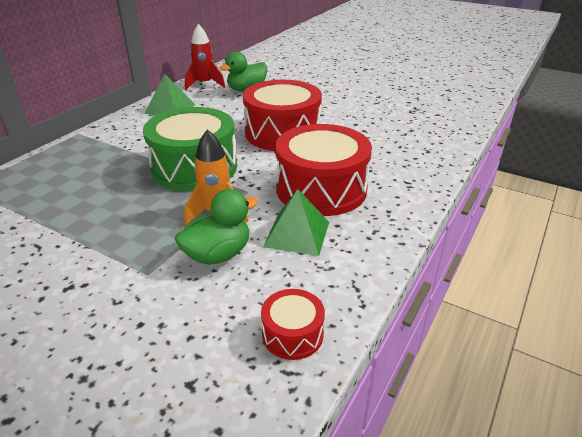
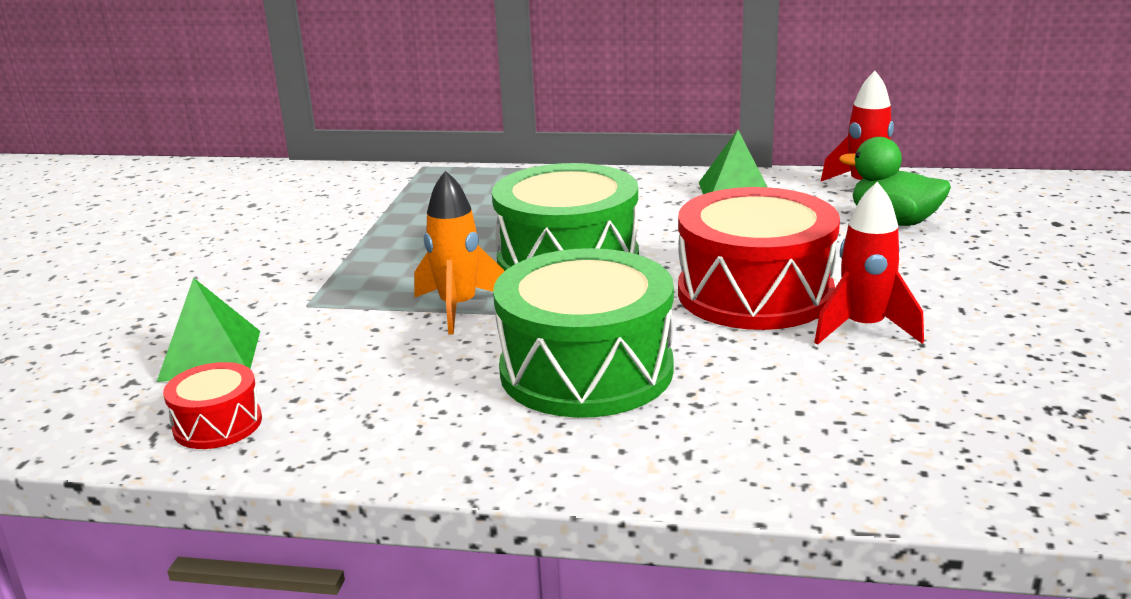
camera: 70 degrees right, 10 degrees down
green duck [175,189,258,265] -> none
green pyramid [263,189,329,256] -> green pyramid moved to [157,278,260,382]
red drum [275,124,372,216] -> green drum [493,248,674,418]
none -> red rocket [814,182,924,345]

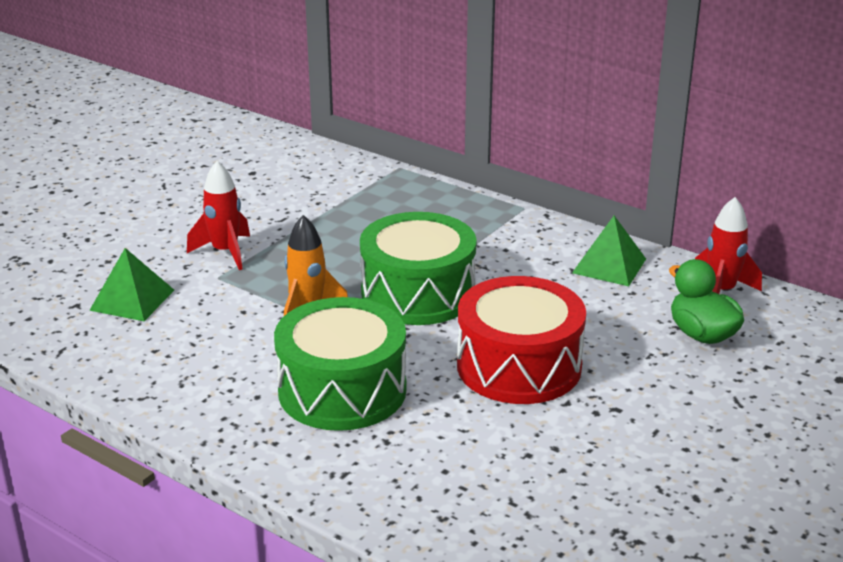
camera: 25 degrees right, 5 degrees up
red drum [163,362,262,449] -> none
red rocket [814,182,924,345] -> red rocket moved to [187,161,250,270]

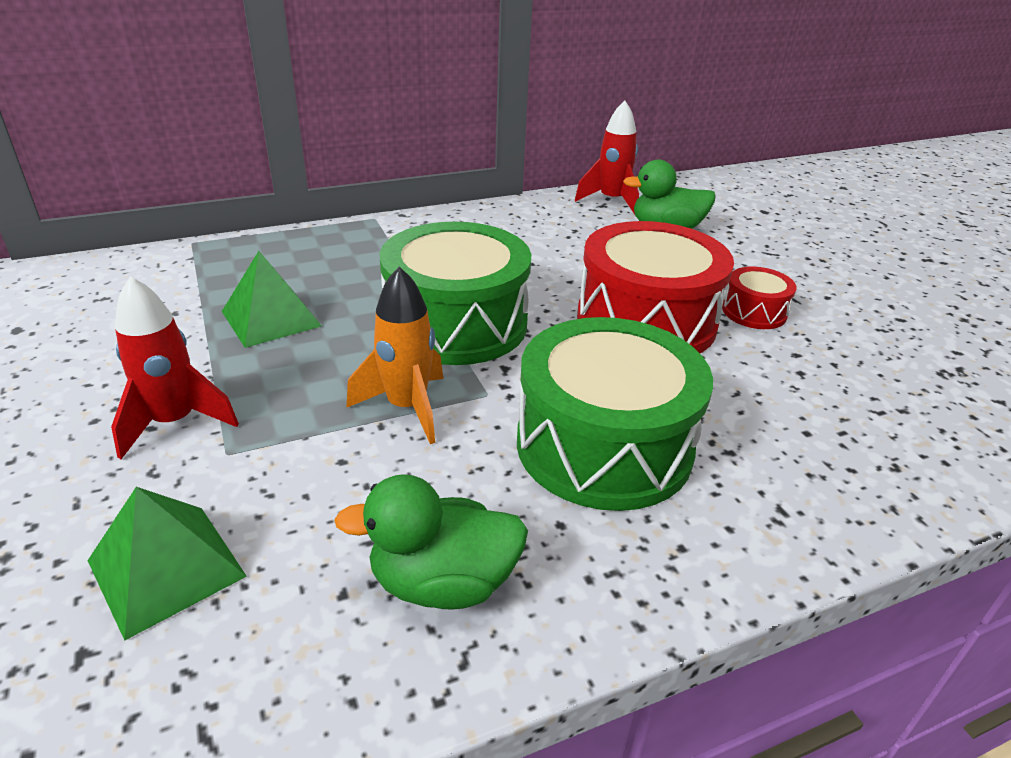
camera: 60 degrees left, 5 degrees up
green pyramid [572,216,646,286] -> green pyramid moved to [222,251,321,348]
none -> green duck [334,474,528,609]
none -> red drum [722,267,797,329]

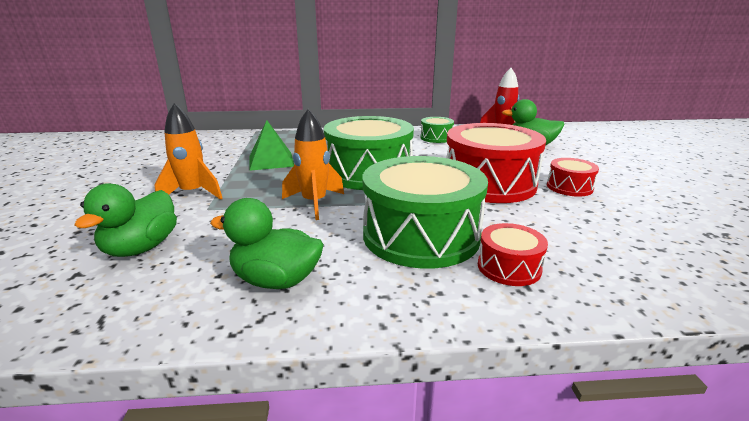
camera: 20 degrees right, 10 degrees down
green pyramid [88,487,247,641] -> green duck [74,183,177,257]
red rocket [111,276,239,459] -> orange rocket [154,103,223,200]
none -> green drum [420,117,454,143]
none -> red drum [478,223,548,286]

